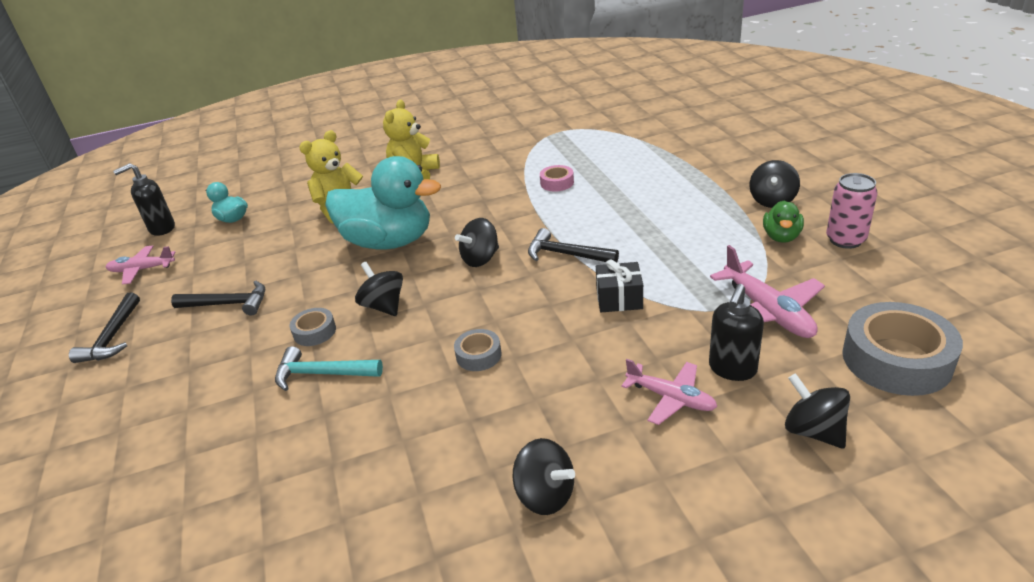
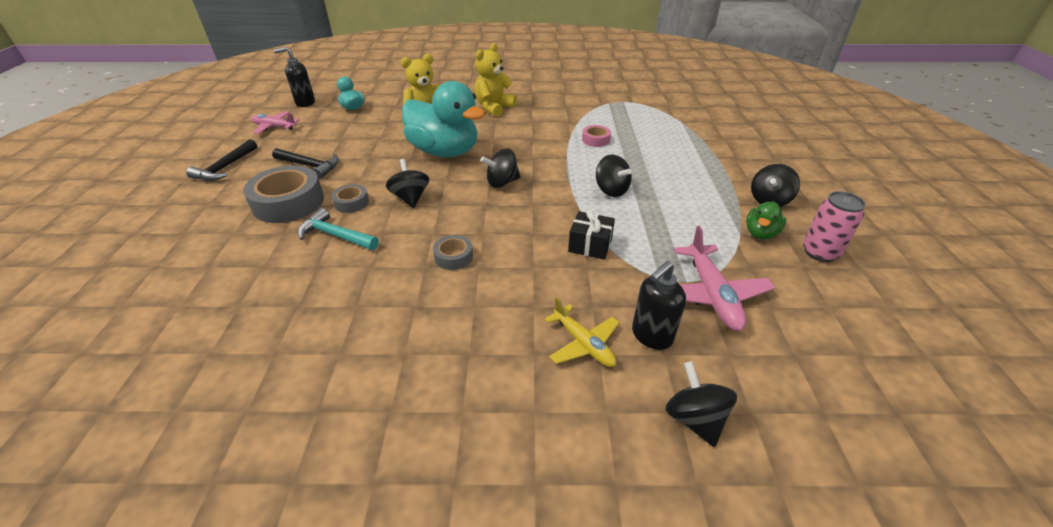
camera: 15 degrees right, 5 degrees up
black spinning top [513,438,575,515] -> black spinning top moved to [596,155,632,197]
black hammer [528,228,619,263] -> none
pink plane [621,359,717,425] -> yellow plane [545,297,620,367]
grey tape [842,302,963,396] -> grey tape moved to [243,165,324,223]

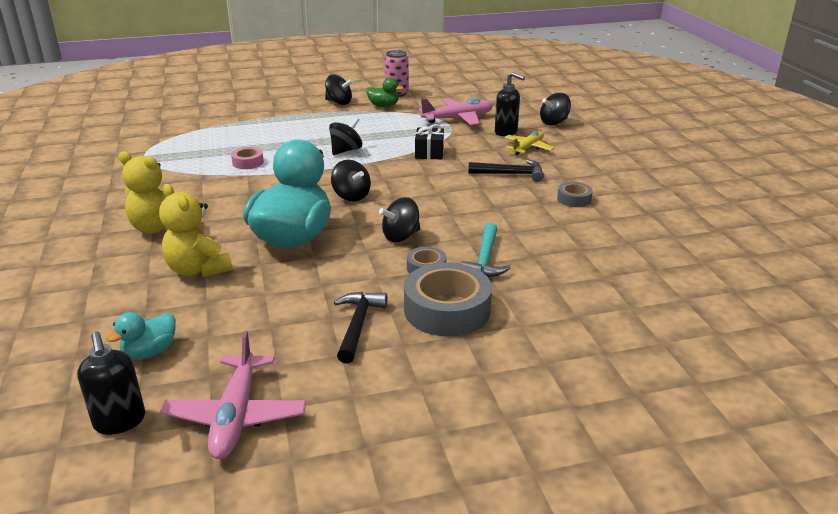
camera: 105 degrees left, 10 degrees down
black hammer [186,139,257,181] -> black hammer moved to [468,160,544,182]
pink plane [251,111,299,134] -> pink plane [160,331,306,459], size x1.51
grey tape [433,235,473,270] -> grey tape moved to [557,182,593,207]

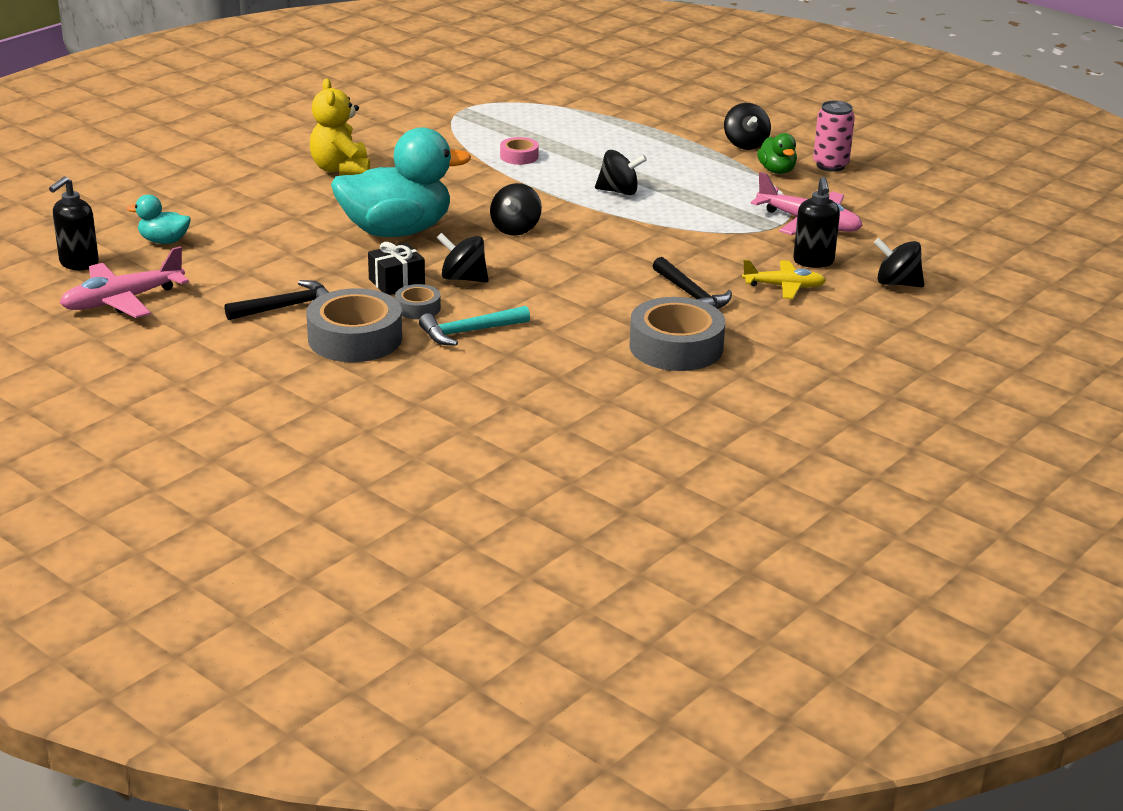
camera: 55 degrees right, 0 degrees up
yellow teddy bear [159,184,232,277] -> none
black gift [415,124,444,159] -> black gift moved to [368,242,425,295]
grey tape [557,182,593,207] -> grey tape [629,297,725,371], size x2.01

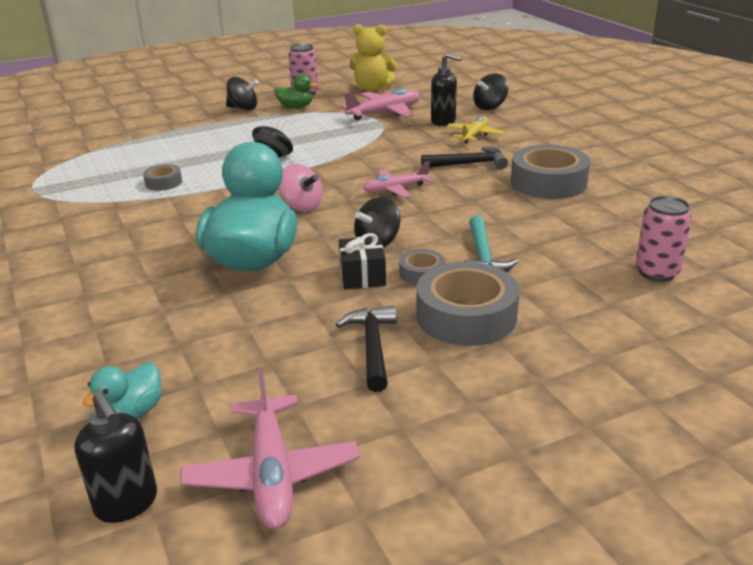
camera: 65 degrees left, 0 degrees up
yellow teddy bear [310,78,370,176] -> yellow teddy bear moved to [349,24,397,92]
black spinning top [490,183,542,236] -> pink spinning top [279,164,323,212]
pink tape [500,137,539,165] -> grey tape [143,164,182,191]
none -> pink plane [363,162,432,198]
none -> pink can [636,196,692,282]

